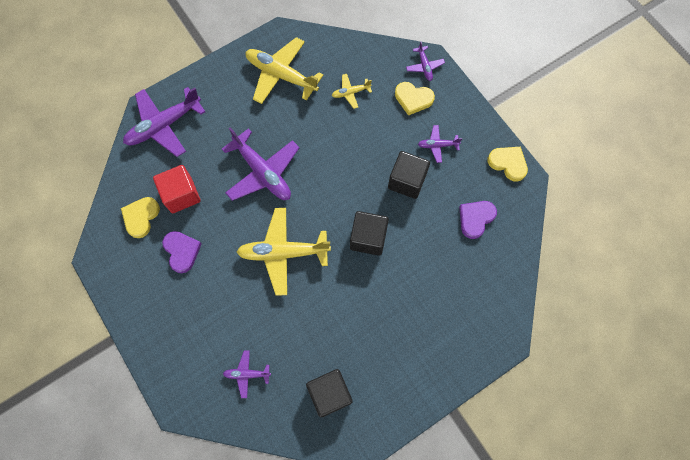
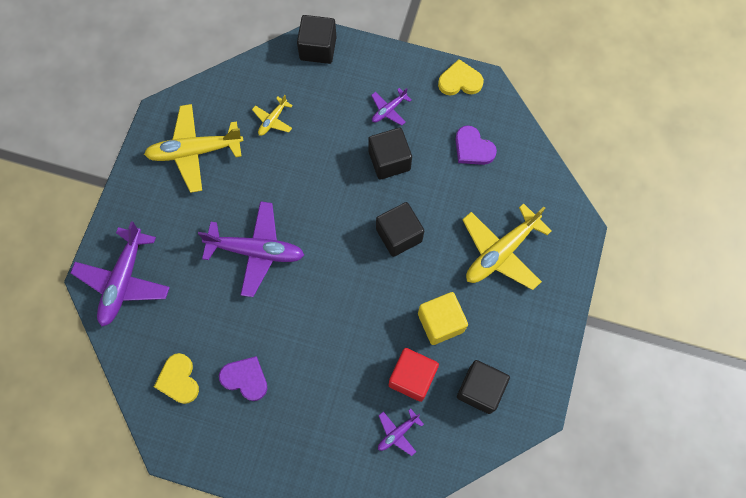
camera: 40 degrees left, 0 degrees up
red cube [153,165,201,213] -> red cube moved to [389,348,439,402]
yellow plane [237,208,331,296] -> yellow plane moved to [462,203,552,290]
yellow heart [395,82,435,115] -> none
purple plane [406,41,445,81] -> black cube [297,15,336,64]
purple heart [459,201,497,239] -> purple heart turned 45 degrees counterclockwise [455,125,497,165]
none -> yellow cube [418,292,468,345]

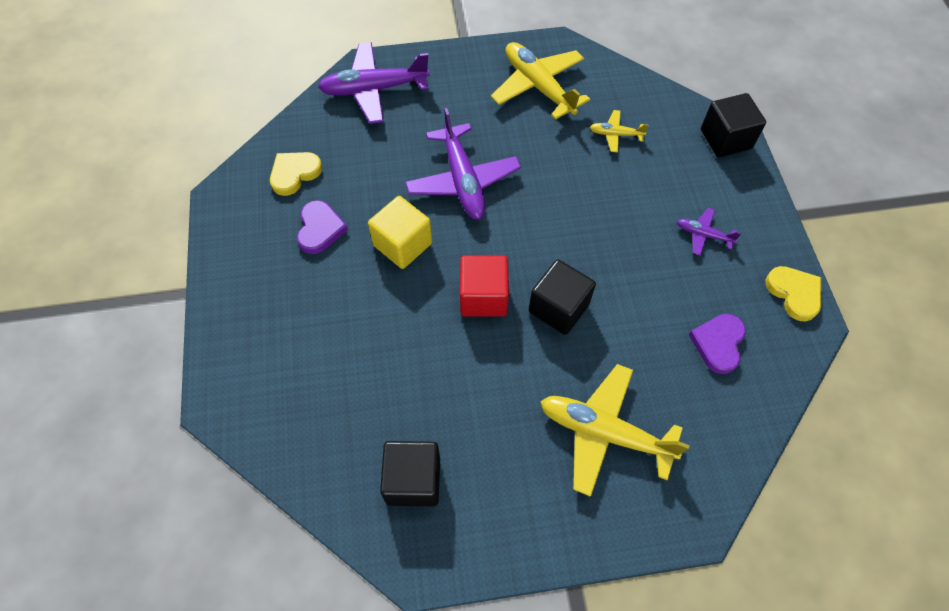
camera: 65 degrees right, 10 degrees down
black cube [368,128,412,180] -> none
purple plane [378,409,424,456] -> none
red cube [389,348,439,402] -> red cube moved to [460,255,509,317]
yellow cube [418,292,468,345] -> yellow cube moved to [368,196,432,269]

